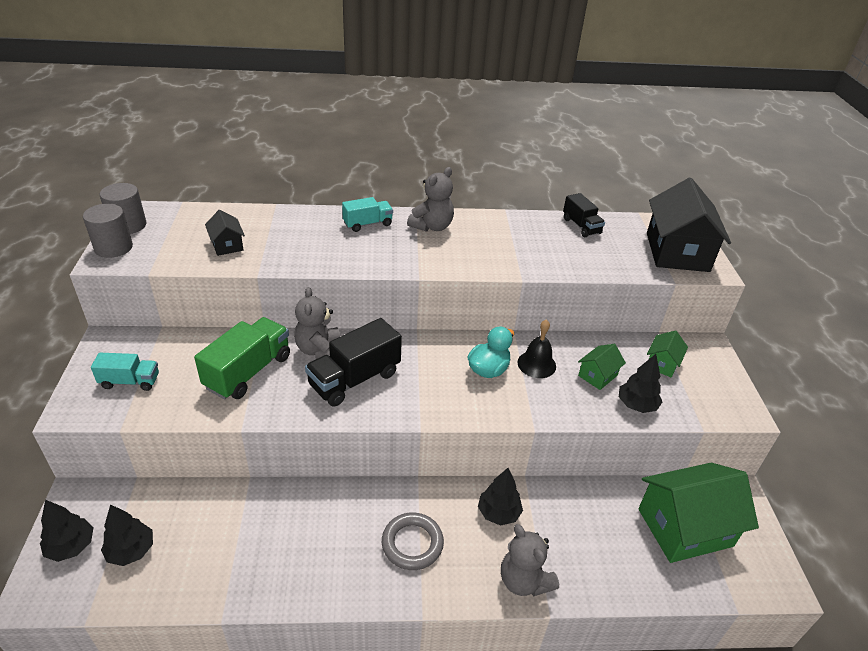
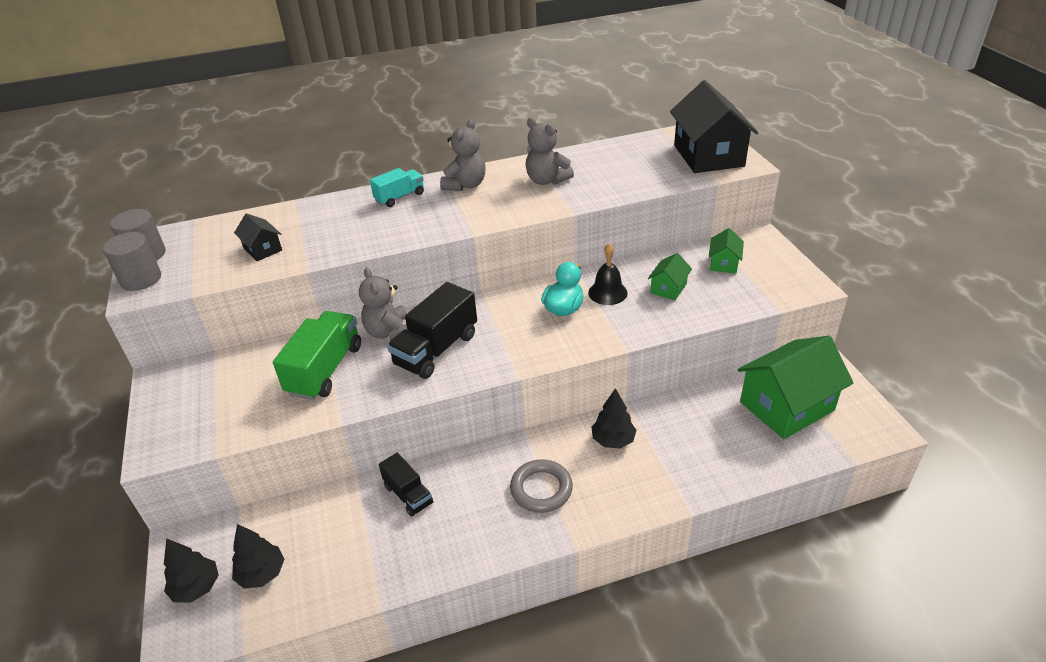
camera: 10 degrees left, 0 degrees up
turquoise truck [91,353,159,391] -> none
grey teddy bear [501,524,559,596] -> grey teddy bear moved to [526,118,574,185]
black truck [563,193,605,237] -> black truck moved to [379,452,433,517]
black tree [619,354,662,413] -> none

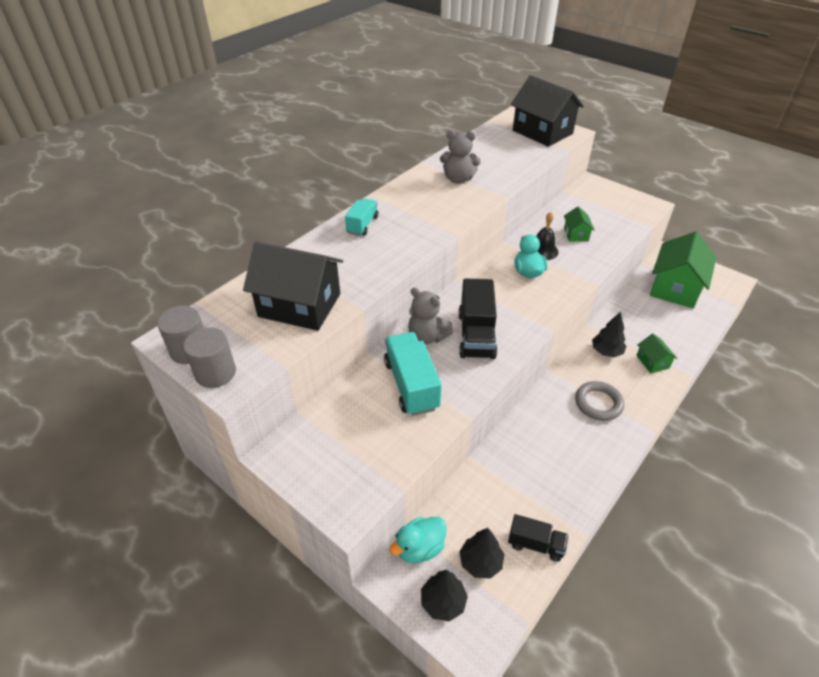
camera: 35 degrees left, 5 degrees up
black house [234,213,282,261] -> black house [243,242,343,331], size x2.15
green truck [273,311,361,400] -> turquoise truck [384,332,442,416]
black truck [379,452,433,517] -> black truck moved to [508,514,569,562]
grey teddy bear [440,119,486,191] -> none
green house [709,228,744,274] -> green house moved to [636,334,678,373]
none -> turquoise duck [389,517,447,563]

